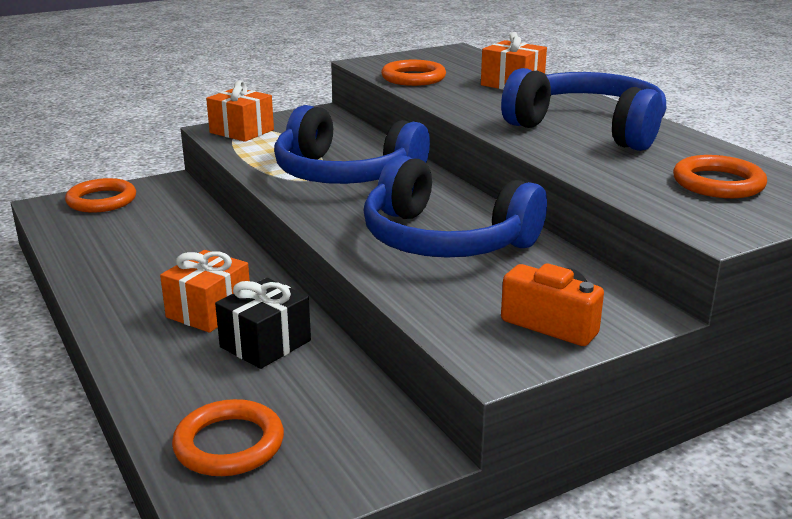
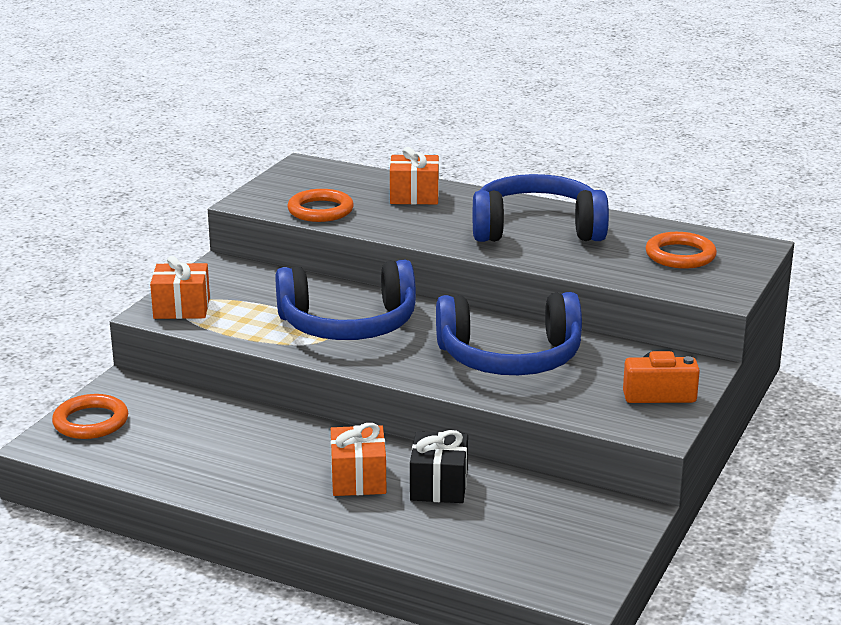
camera: 35 degrees left, 0 degrees up
orange ring [172,399,284,476] -> none

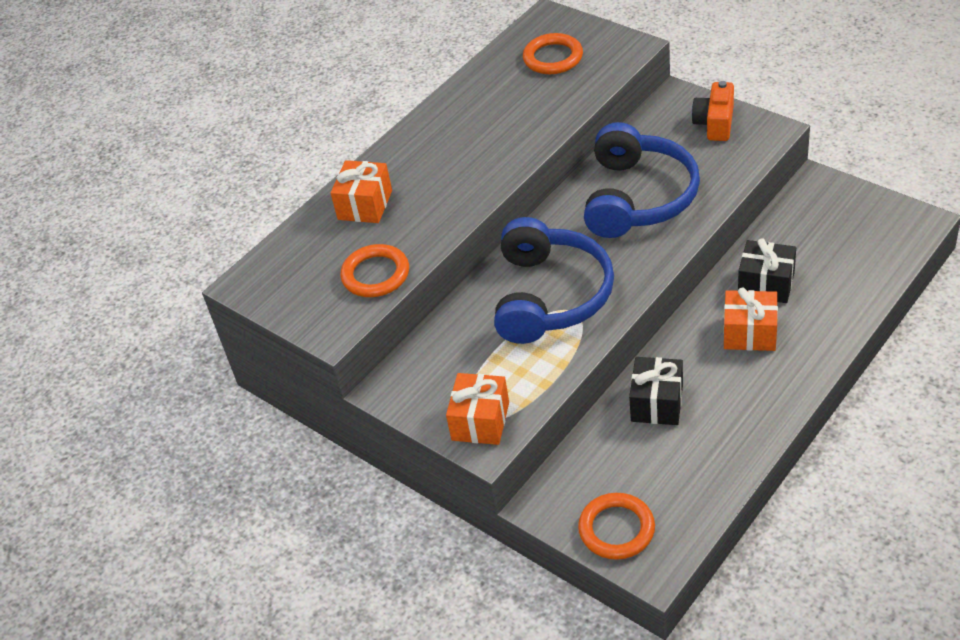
camera: 70 degrees left, 20 degrees up
blue headphones [473,174,609,242] -> none
none -> black gift [629,357,683,425]

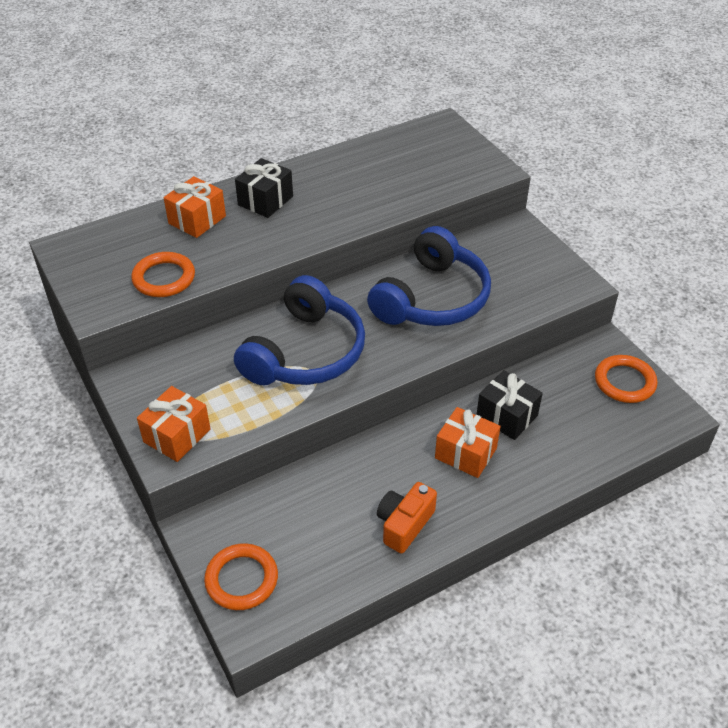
camera: 15 degrees right, 0 degrees up
orange ring [523,33,583,74] -> orange ring moved to [595,355,657,403]
black gift [629,357,683,425] -> black gift moved to [235,158,293,218]
orange camera [692,81,734,141] -> orange camera moved to [377,482,437,554]

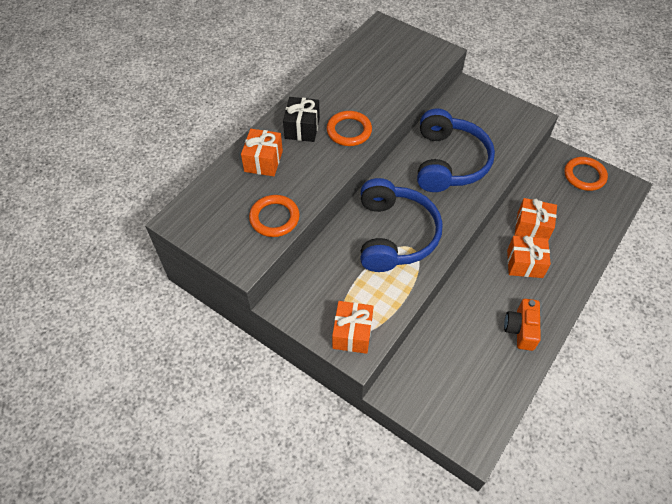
camera: 25 degrees left, 10 degrees up
orange ring [204,543,278,610] -> orange ring moved to [327,111,372,146]
black gift [476,370,543,440] -> orange gift [514,198,557,241]

